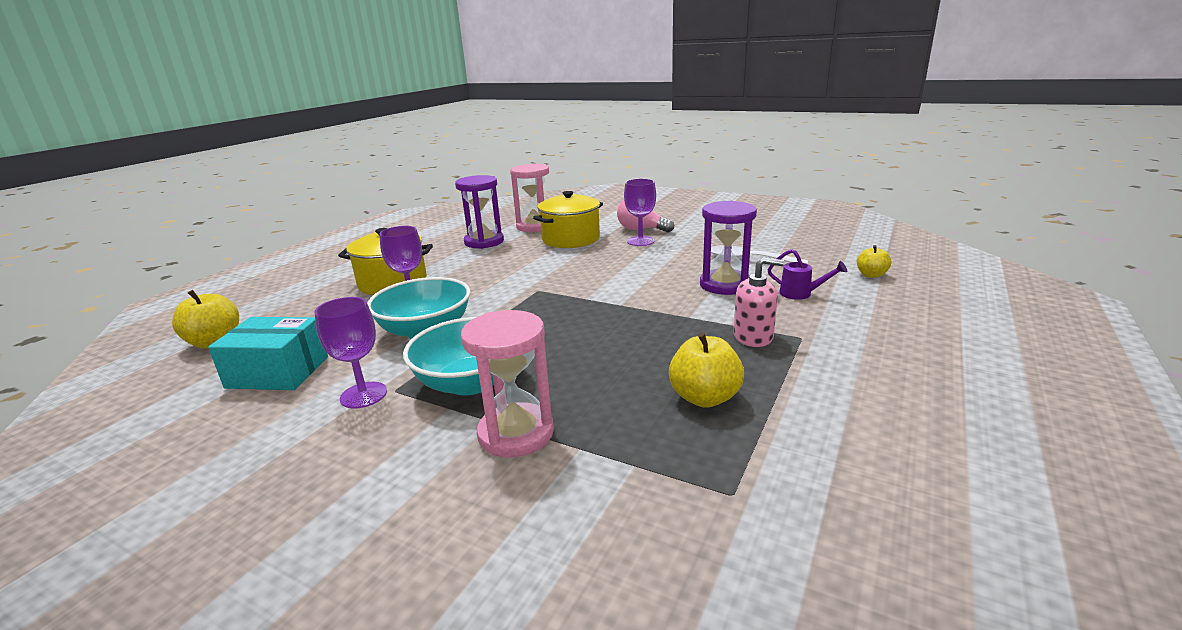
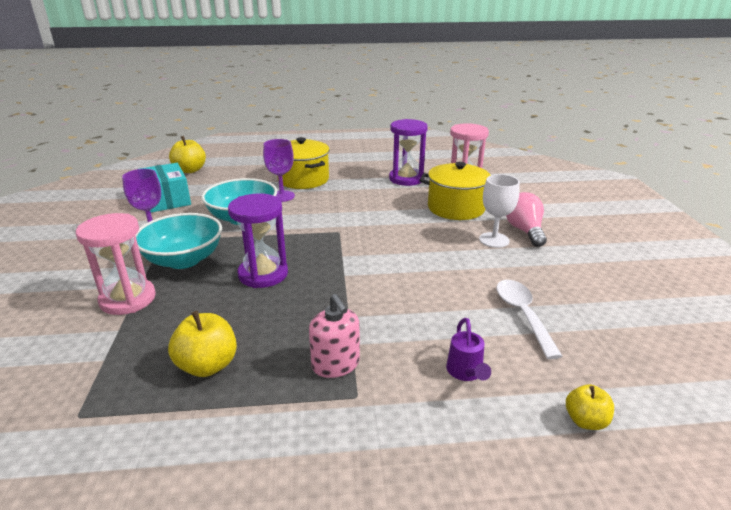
camera: 55 degrees right, 5 degrees up
purple goblet [624,179,656,246] -> white goblet [479,174,519,248]
purple hourglass [700,201,757,295] -> purple hourglass moved to [228,194,288,288]

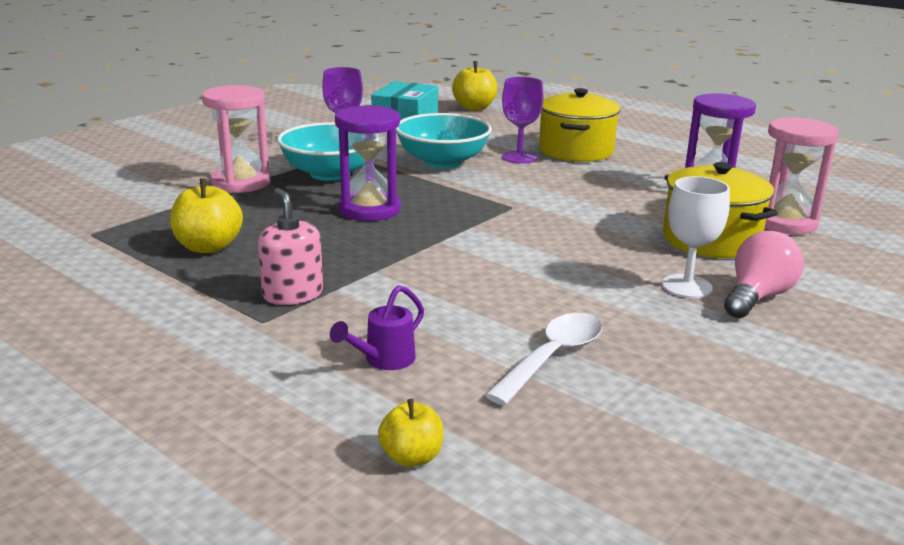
camera: 45 degrees right, 5 degrees down
pink soap dispenser [309,294,360,378] -> pink soap dispenser turned 135 degrees clockwise [258,188,323,305]

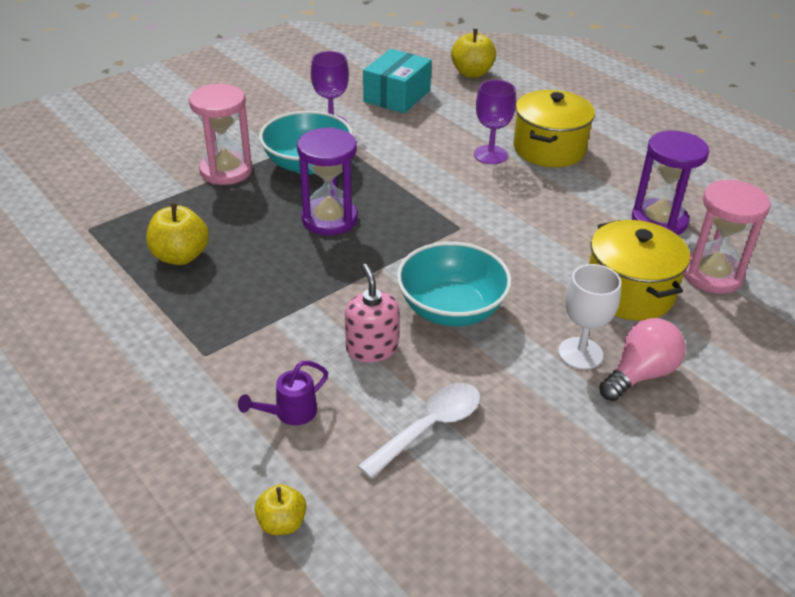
camera: 10 degrees right, 15 degrees up
pink soap dispenser [258,188,323,305] -> pink soap dispenser moved to [345,264,399,362]
turquoise bowl [396,113,492,168] -> turquoise bowl moved to [397,242,512,326]

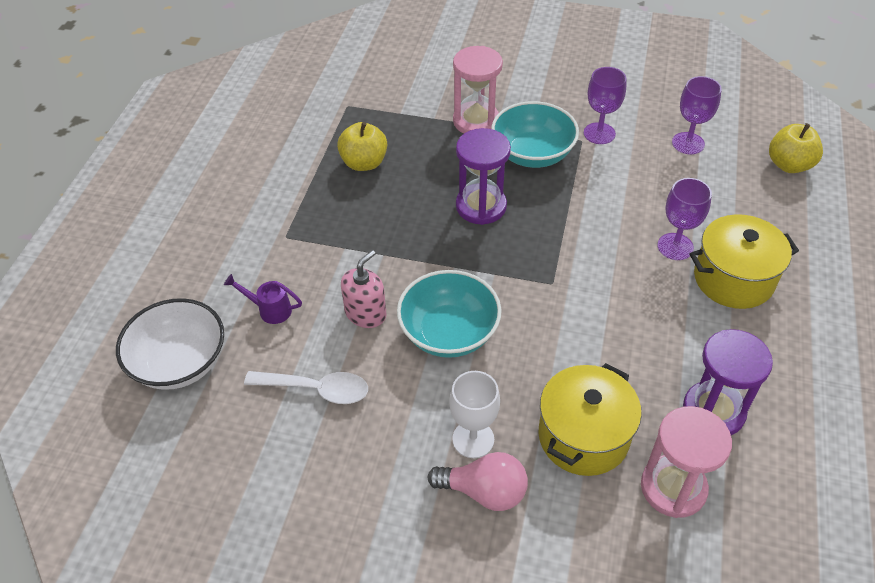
camera: 55 degrees right, 10 degrees up
yellow apple [255,484,306,535] -> white bowl [116,298,224,390]
turquoise box [363,49,432,113] -> purple goblet [672,76,722,154]

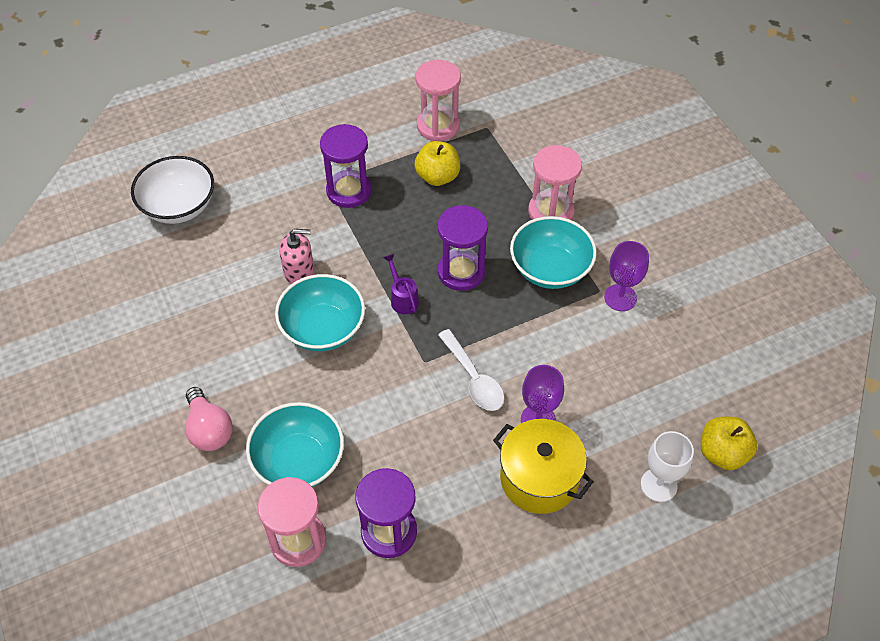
camera: 50 degrees right, 5 degrees up
purple watering can [224,274,302,324] -> purple watering can moved to [383,254,419,314]
white spoon [244,371,368,404] -> white spoon moved to [438,329,504,411]
white goblet [449,371,500,458] -> white goblet moved to [641,431,694,502]
yellow pot [539,363,642,476] -> turquoise bowl [246,402,344,487]
purple goblet [672,76,722,154] -> none
none -> purple hourglass [320,124,372,208]
none -> pink hourglass [415,60,461,141]

